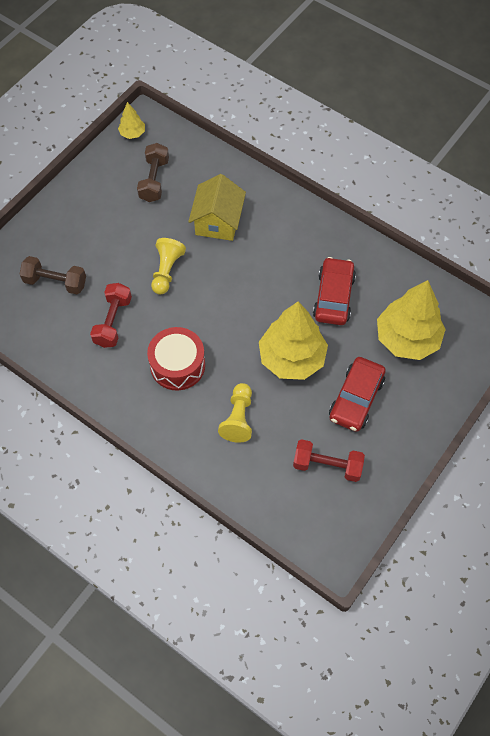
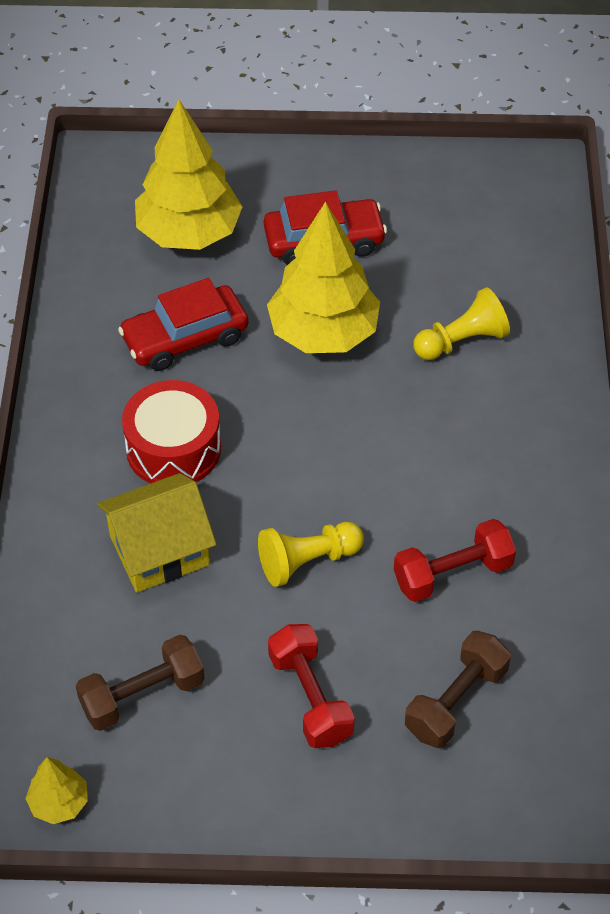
camera: 125 degrees left, 10 degrees down
brown dumbbell [20,256,86,294] -> brown dumbbell turned 60 degrees clockwise [405,631,511,748]
red drum [147,327,205,390] -> red drum moved to [122,380,221,483]
red dumbbell [293,439,365,482] -> red dumbbell moved to [268,624,355,748]

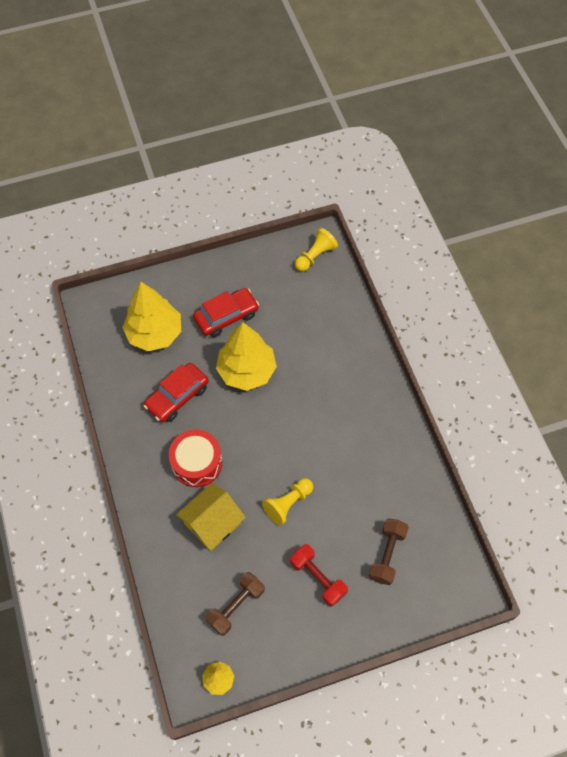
camera: 20 degrees left, 10 degrees up
red dumbbell [394,519,516,602] -> none
yellow pawn [413,287,510,360] -> yellow pawn moved to [295,228,338,272]

